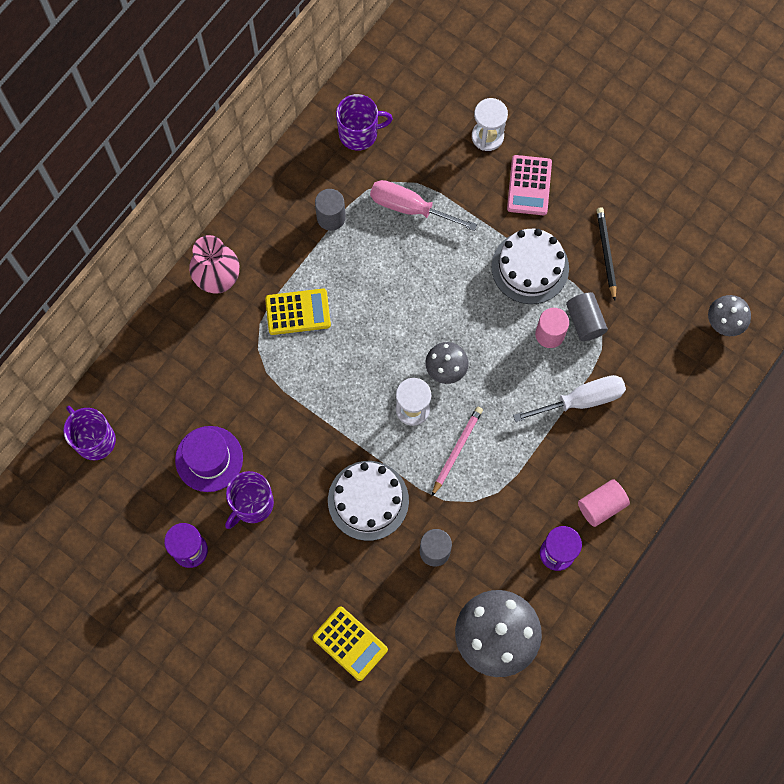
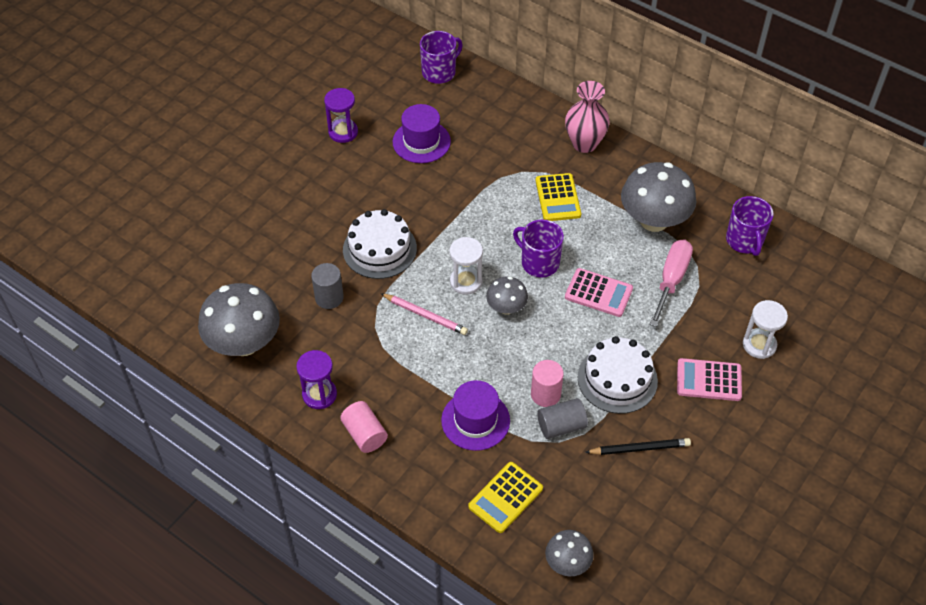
camera: 90 degrees right, 20 degrees down
purple mug [225,471,274,529] -> purple mug moved to [513,220,564,278]
yellow calculator [312,606,388,681] -> yellow calculator moved to [468,462,543,533]
grey cylinder [315,189,346,231] -> grey mushroom [621,162,696,232]
white screwdriver [513,375,626,422] -> purple hat [441,380,510,451]
none -> pink calculator [565,268,633,317]

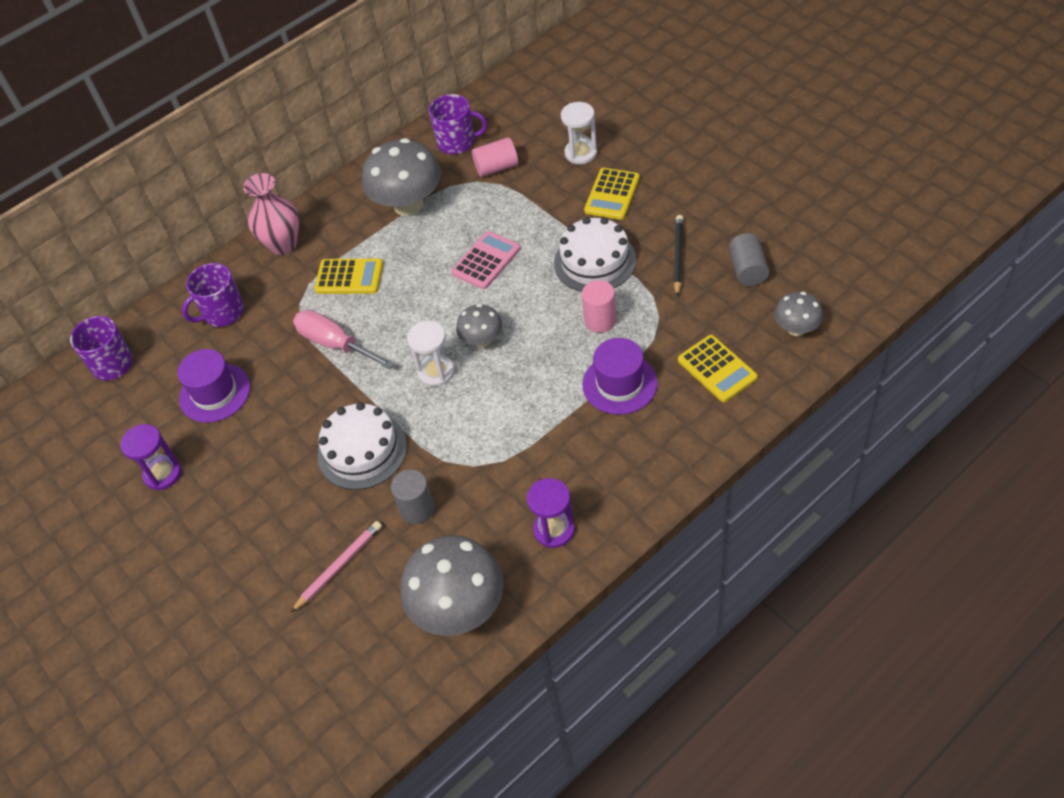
camera: 70 degrees left, 0 degrees up
pink cylinder [340,401,388,453] -> pink cylinder moved to [472,137,518,177]
pink pencil [380,293,468,335] -> pink pencil moved to [291,521,382,612]
purple mug [513,220,564,278] -> purple mug moved to [182,263,244,327]
grey cylinder [537,398,588,439] -> grey cylinder moved to [729,233,769,286]
pink screwdriver [649,240,693,327] -> pink screwdriver moved to [293,310,395,369]
pink calculator [677,358,742,401] -> yellow calculator [584,168,640,220]

